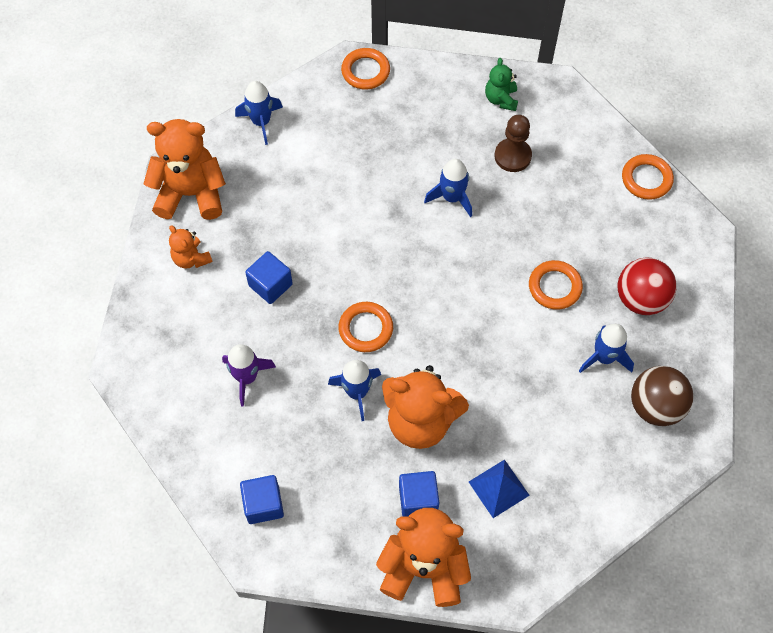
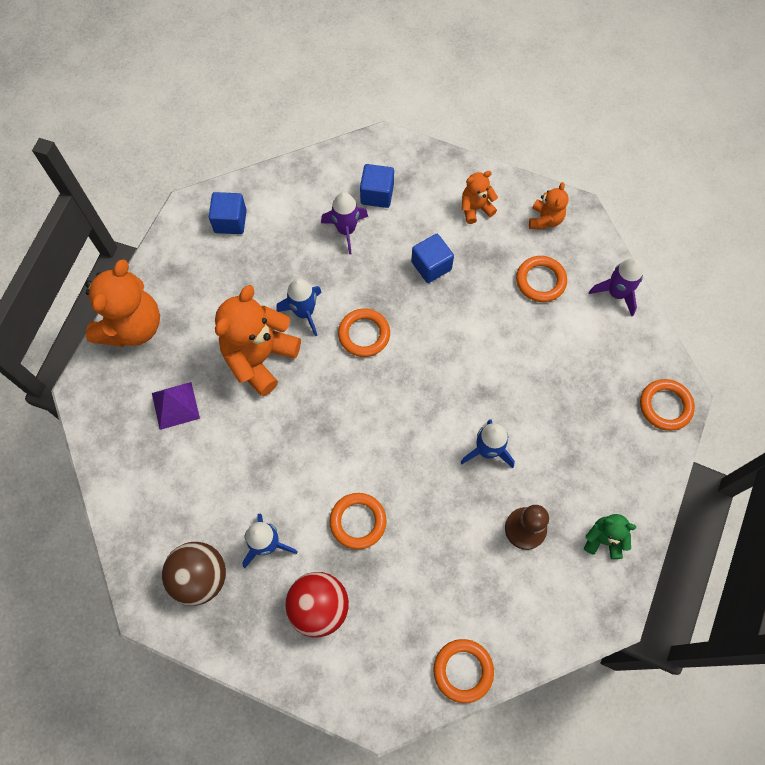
camera: 105 degrees right, 5 degrees up
orange teddy bear [144,119,226,220] -> orange teddy bear [529,182,569,229], size x0.51
blue rocket [235,81,283,145] -> purple rocket [589,258,643,316]
blue cube [399,471,439,516] -> blue cube moved to [360,164,394,208]
blue pyramid [469,459,530,518] -> purple pyramid [152,382,200,430]
none -> orange ring [516,256,567,302]

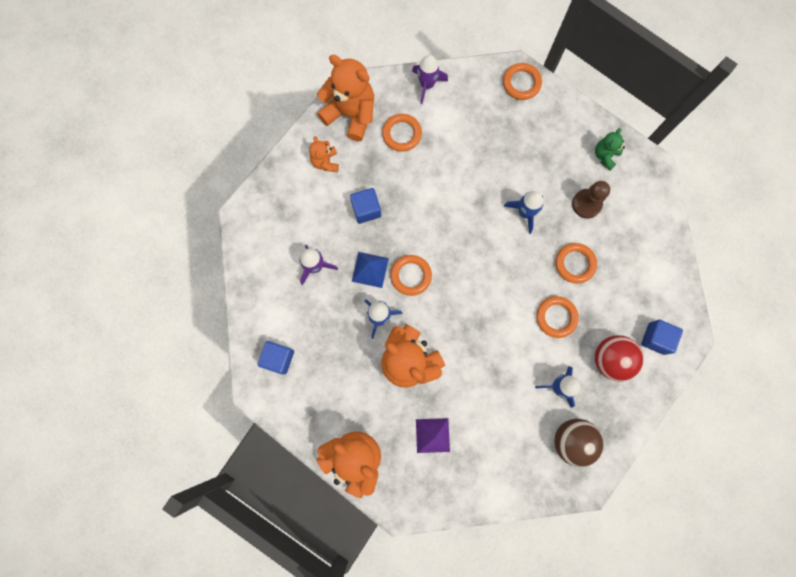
camera: 75 degrees left, 10 degrees up
blue cube [360,164,394,208] -> blue cube moved to [641,320,683,355]
orange ring [434,639,494,703] -> orange ring moved to [556,243,597,284]
orange teddy bear [529,182,569,229] -> orange teddy bear [317,55,374,141], size x1.95
none -> blue pyramid [352,252,389,288]

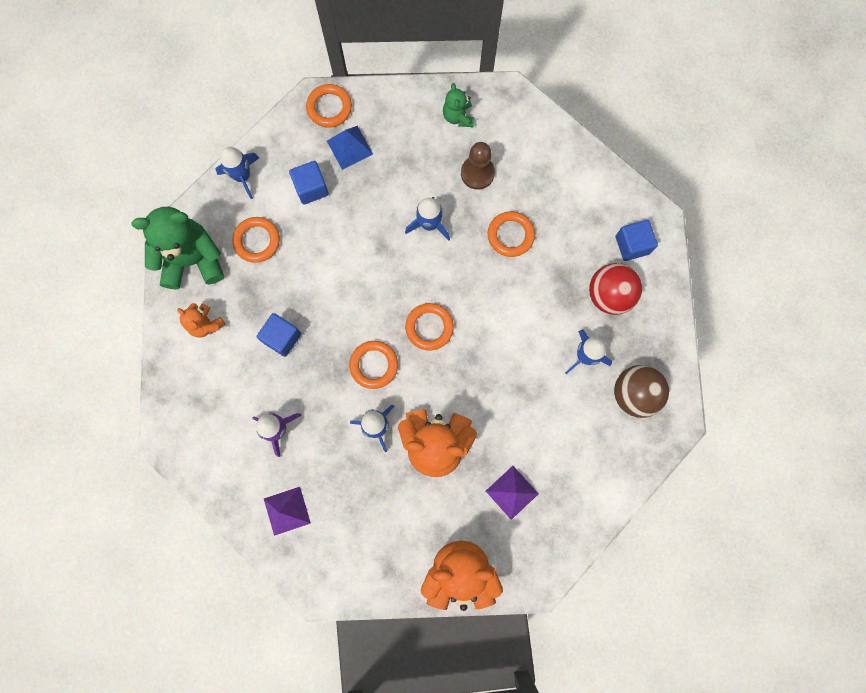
camera: 40 degrees left, 0 degrees up
blue cube [257,341,294,375] -> blue cube moved to [289,161,329,204]
orange teddy bear [317,55,374,141] -> green teddy bear [131,207,224,290]
blue pyramid [352,252,389,288] -> blue pyramid moved to [327,126,373,170]
purple rocket [412,55,448,104] -> blue rocket [216,147,259,199]
orange ring [536,296,579,338] -> orange ring moved to [405,303,454,351]
none -> purple pyramid [264,487,311,536]

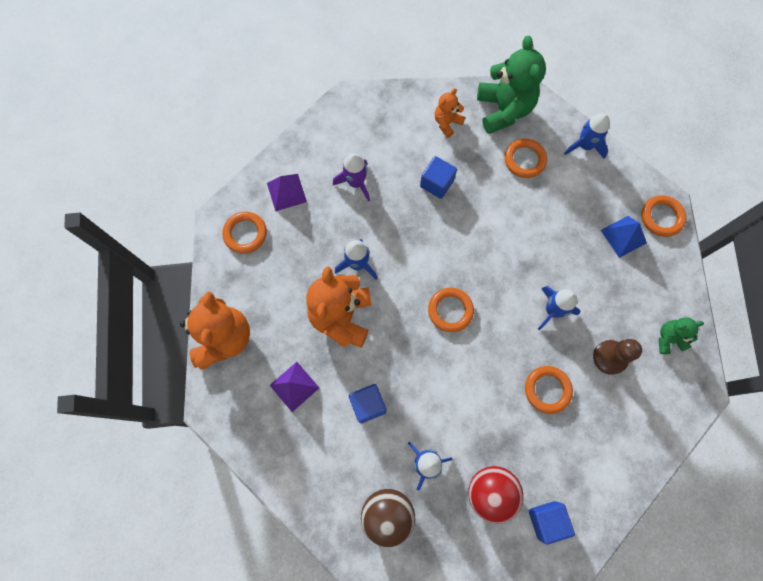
camera: 90 degrees right, 5 degrees down
blue cube [289,161,329,204] -> blue cube moved to [349,384,387,423]
orange ring [349,341,398,389] -> orange ring moved to [222,212,267,254]

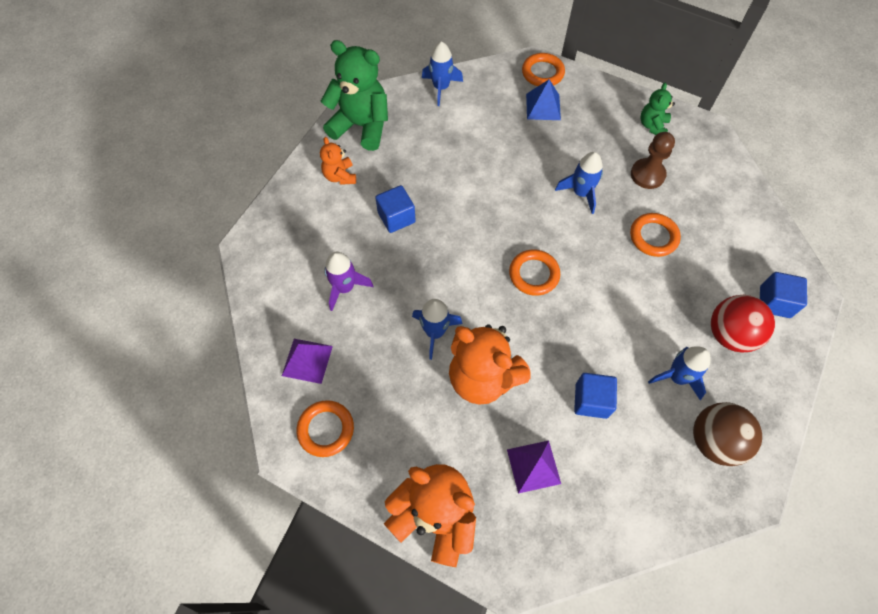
camera: 60 degrees left, 10 degrees down
orange ring [505,138,547,178] -> none

